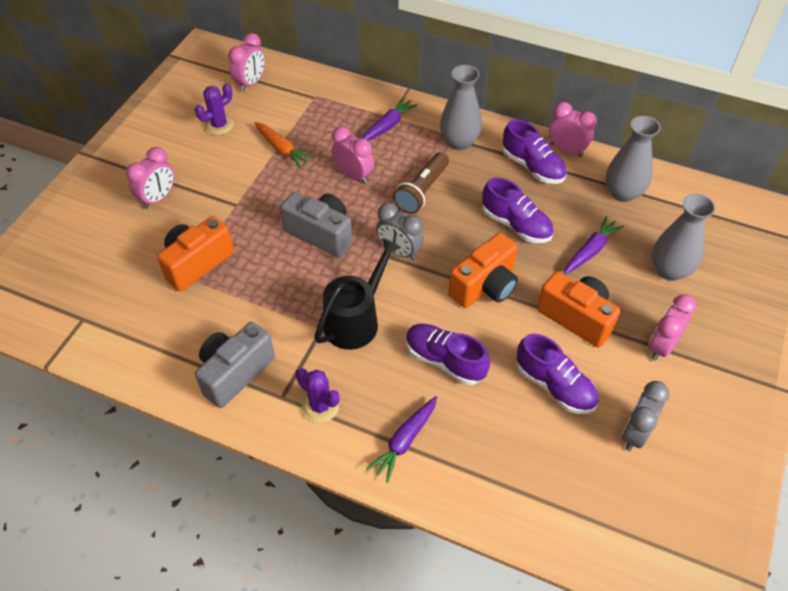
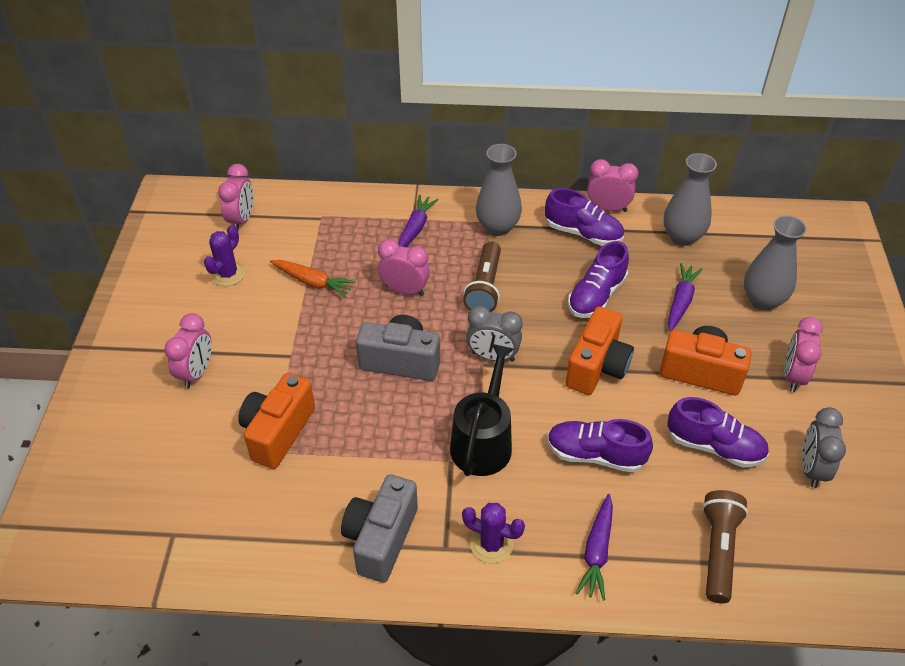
camera: 20 degrees left, 5 degrees down
purple shoe [482,177,554,243] -> purple shoe turned 105 degrees clockwise [568,241,629,318]
none -> brown flashlight [702,490,748,603]

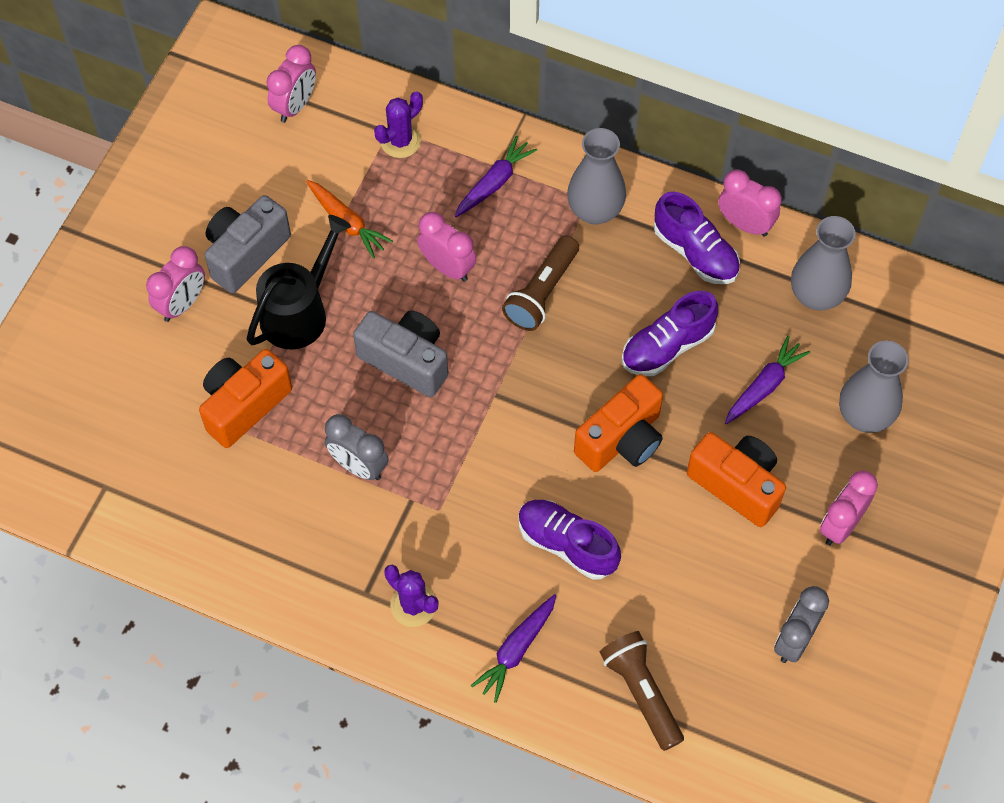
camera: 20 degrees right, 15 degrees up
purple cactus [204,225,245,286] -> purple cactus moved to [374,91,423,158]
grey camera [341,474,418,583] -> grey camera moved to [205,195,291,293]
black watering can [450,344,514,476] -> black watering can moved to [247,215,351,350]
grey clock [466,306,523,362] -> grey clock moved to [325,414,389,480]
purple shoe [668,397,769,468] -> none
brown flashlight [702,490,748,603] -> brown flashlight turned 60 degrees counterclockwise [600,631,684,751]

